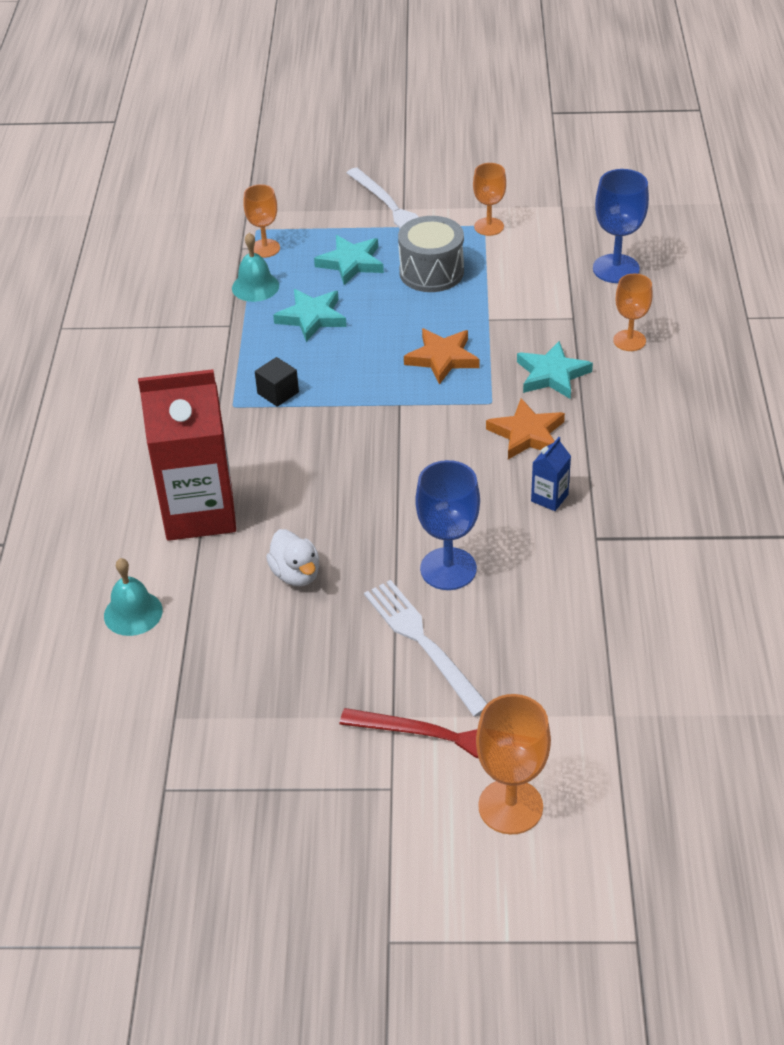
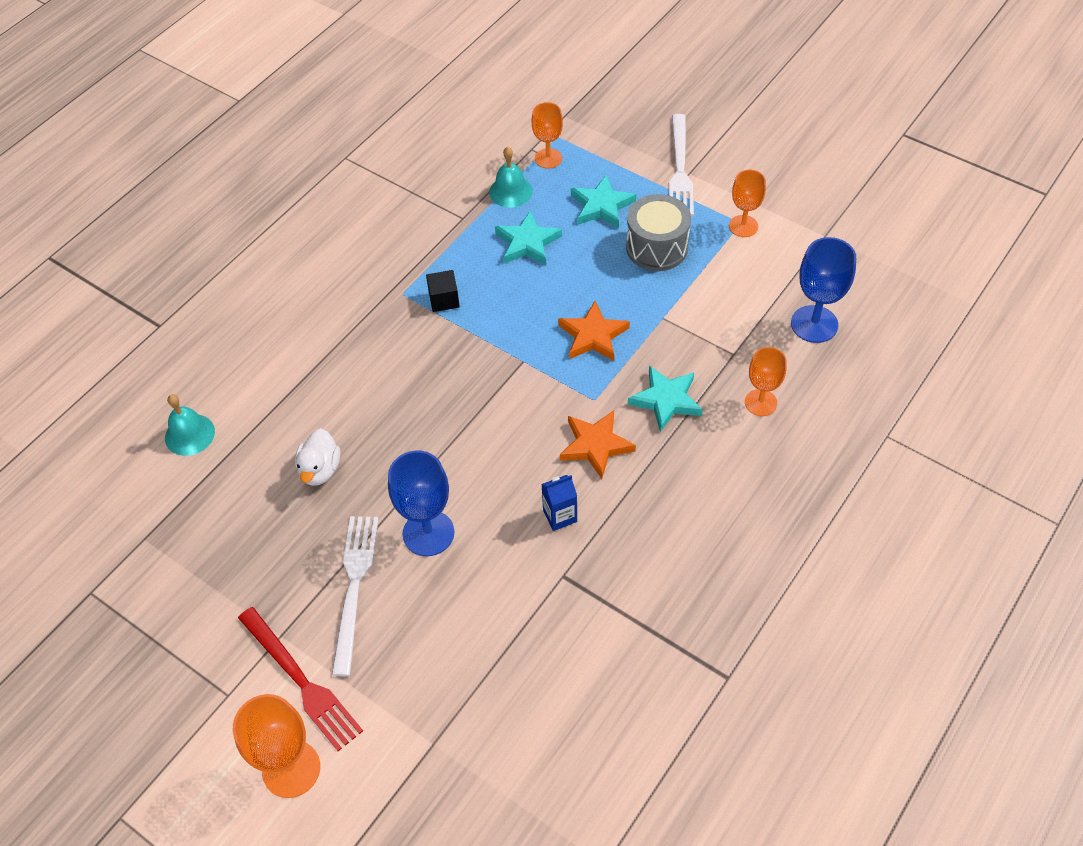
camera: 35 degrees right, 10 degrees up
red carton [138,369,236,541] -> none

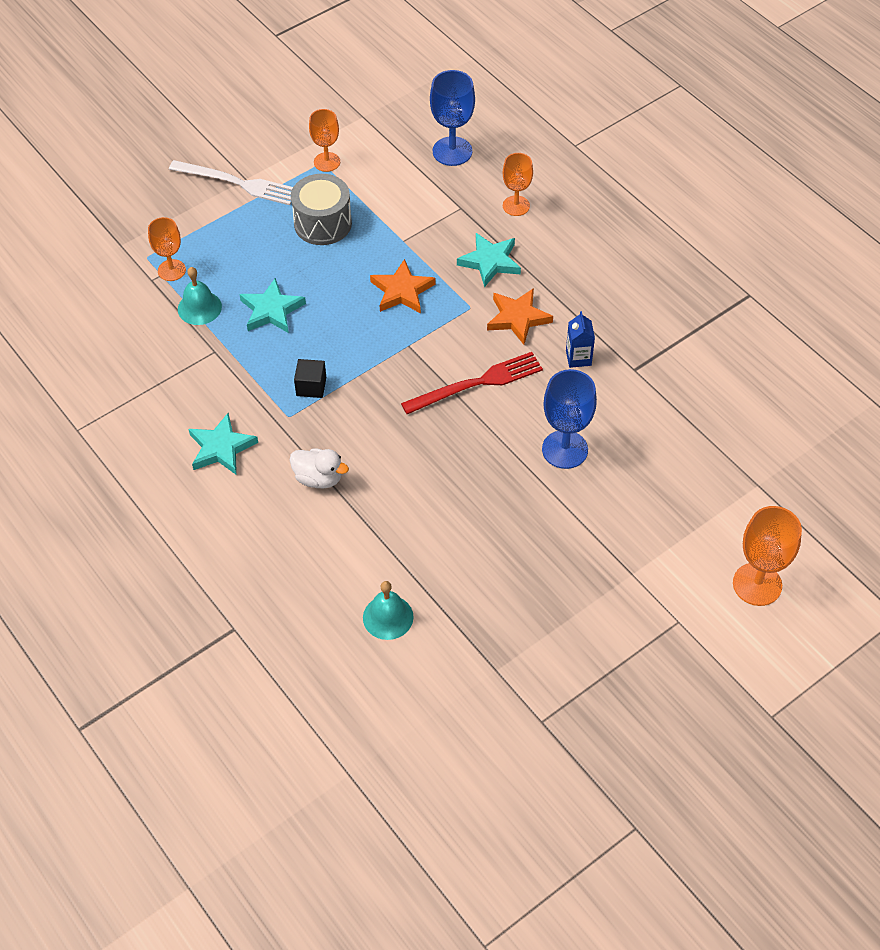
camera: 75 degrees left, 0 degrees up
red fork [238,607,363,751] -> red fork moved to [401,352,543,414]
white duck [295,428,341,486] -> white duck moved to [290,448,349,488]
white fork [332,516,379,676] -> none
turquoise star [571,174,636,229] -> turquoise star moved to [189,413,258,475]

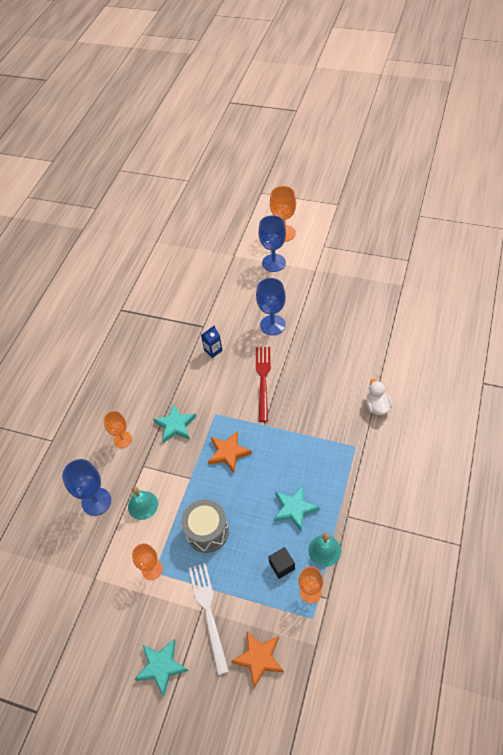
camera: 120 degrees left, 0 degrees up
turquoise star [189,413,258,475] -> turquoise star moved to [135,639,188,696]
black cube [294,359,326,398] -> black cube moved to [268,547,295,579]
turquoise bell [363,581,414,640] -> turquoise bell moved to [128,486,158,520]
red fork [401,352,543,414] -> red fork turned 60 degrees clockwise [256,347,271,422]
orange star [487,288,553,345] -> orange star moved to [231,631,284,688]
none -> blue goblet [259,215,286,272]

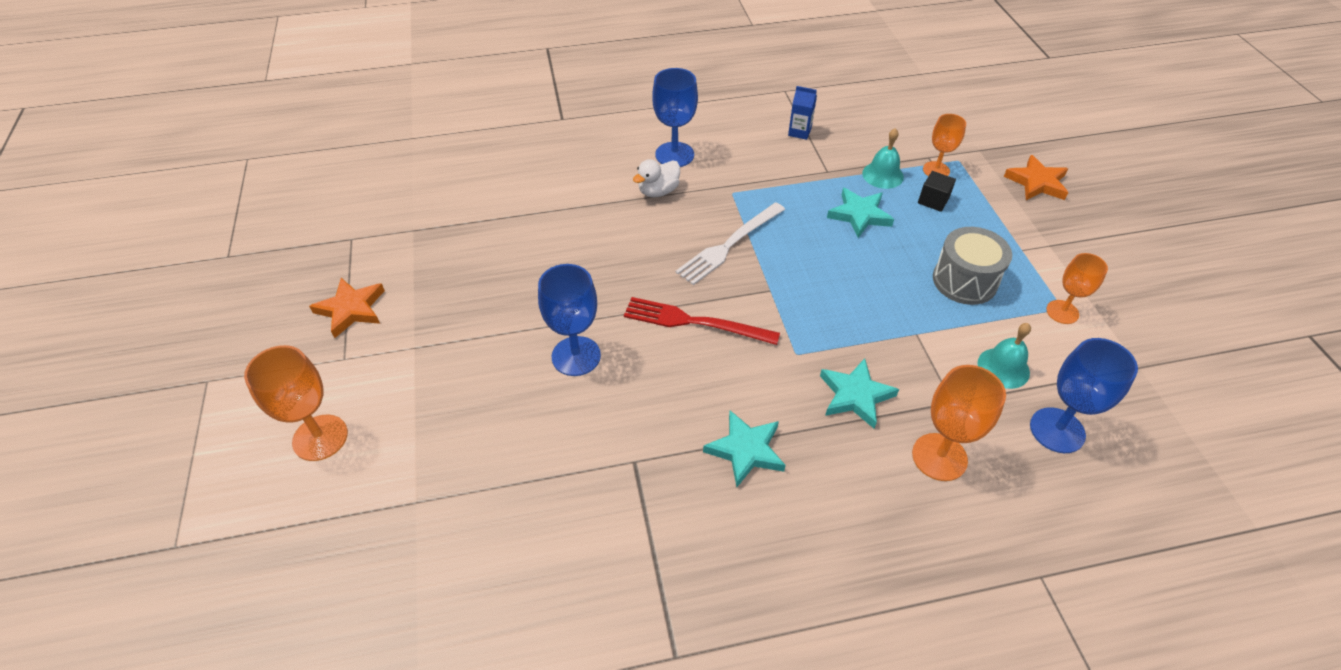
camera: 125 degrees left, 5 degrees down
orange goblet [103,411,132,448] -> orange goblet [912,365,1006,481], size x1.51
turquoise star [135,639,188,696] -> turquoise star moved to [703,410,786,487]
white fork [189,563,229,675] -> white fork moved to [675,202,785,285]
blue carton [201,325,223,358] -> blue carton moved to [788,86,817,140]
orange star [208,431,252,473] -> orange star moved to [309,278,385,338]
red fork [256,347,271,422] -> red fork turned 45 degrees clockwise [624,297,780,345]
blue goblet [259,215,286,272] -> blue goblet moved to [652,68,698,167]

